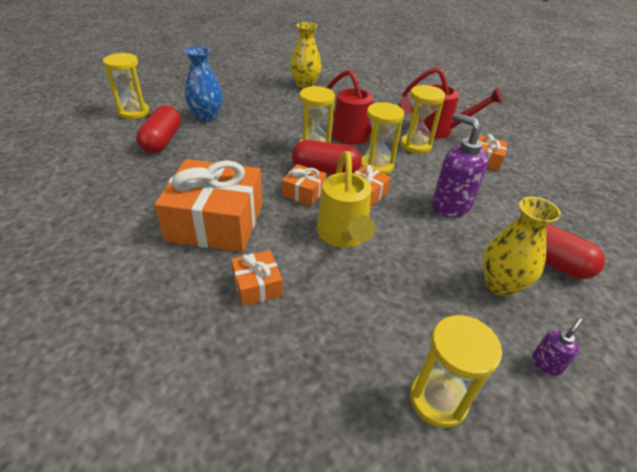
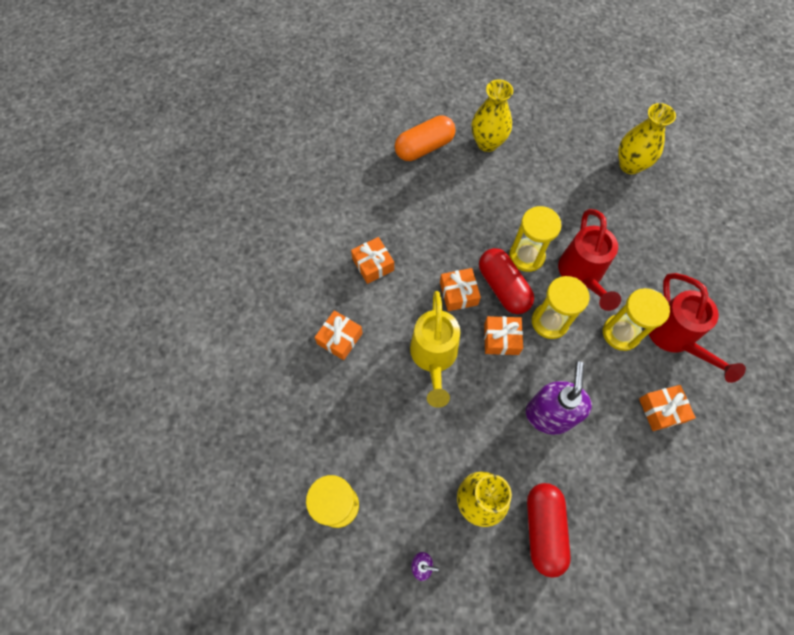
camera: 55 degrees right, 25 degrees up
yellow hourglass [103,53,150,119] -> none
red capsule [136,106,181,153] -> orange capsule [395,115,456,161]
orange gift [154,159,262,252] -> orange gift [351,237,394,284], size x0.47
blue vase [185,46,223,122] -> yellow vase [472,80,513,152]
yellow watering can [317,151,375,248] -> yellow watering can turned 45 degrees counterclockwise [410,291,460,408]

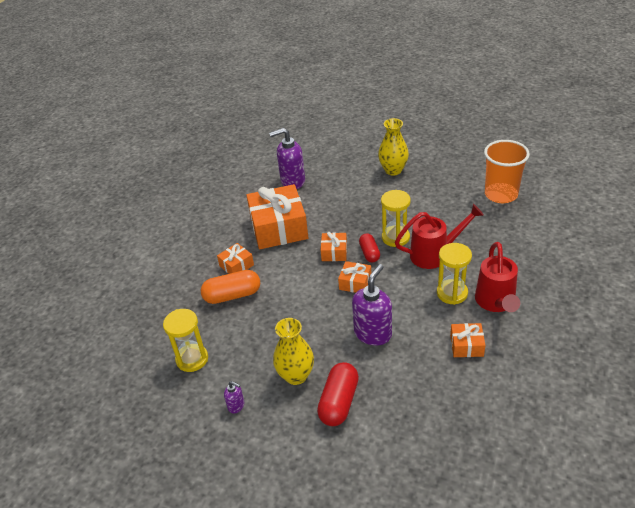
camera: 20 degrees right, 25 degrees down
orange gift [351,237,394,284] -> orange gift [246,184,308,249], size x2.13
orange capsule [395,115,456,161] -> orange capsule moved to [201,270,260,304]
yellow watering can [410,291,460,408] -> none
red capsule [479,248,534,314] -> red capsule [359,233,380,262], size x0.63
yellow hourglass [532,276,590,339] -> none
red watering can [558,209,621,311] -> red watering can turned 120 degrees counterclockwise [395,204,484,269]
yellow vase [618,103,676,174] -> orange cup [484,140,530,203]
none -> purple soap dispenser [269,128,305,189]

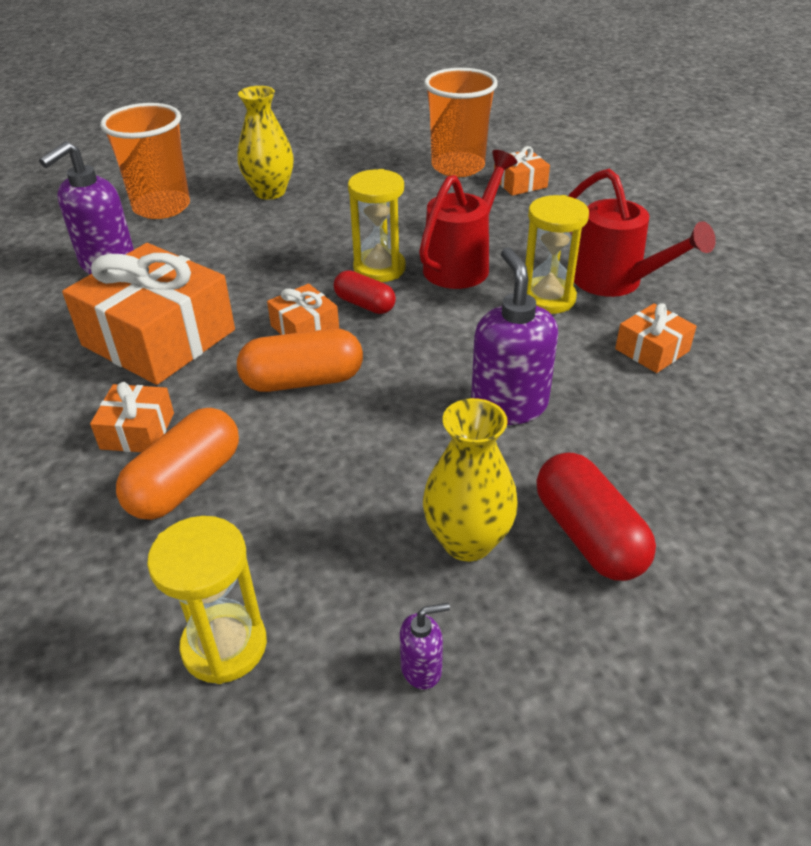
camera: 45 degrees left, 0 degrees up
orange gift [338,261,371,293] -> orange gift moved to [494,146,550,196]
none -> orange cup [100,103,190,219]
none -> orange capsule [237,328,363,392]

